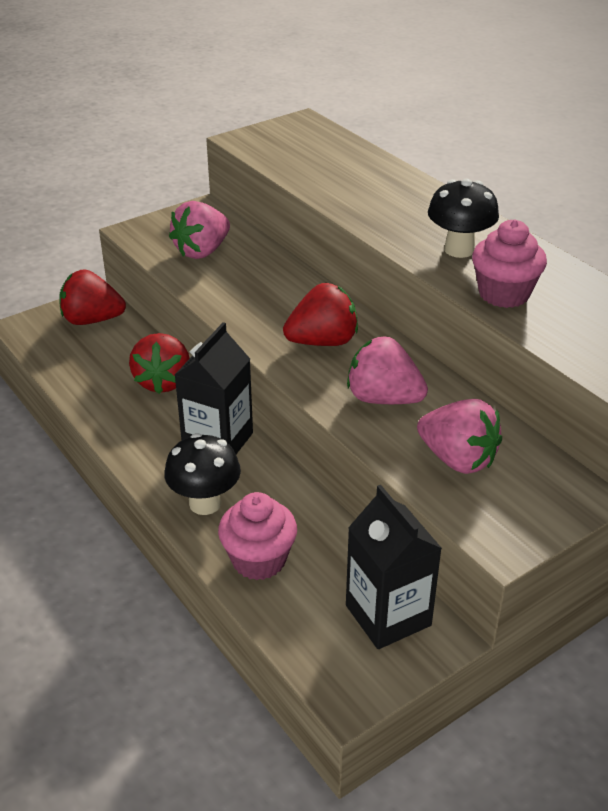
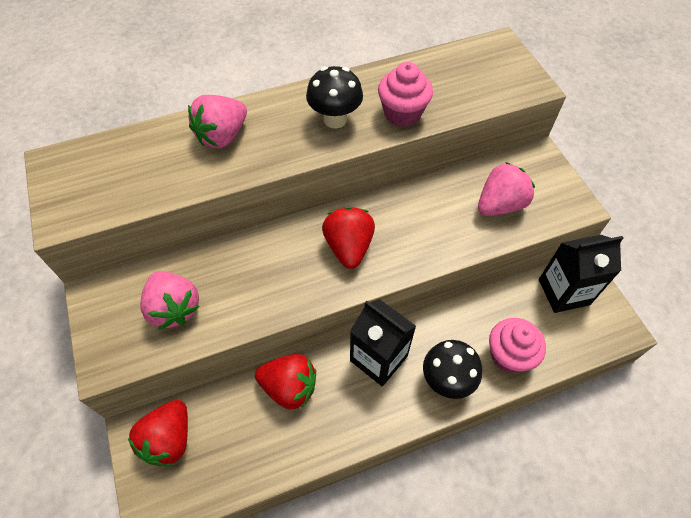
camera: 75 degrees left, 20 degrees up
pink strawberry [347,336,428,404] -> pink strawberry moved to [188,95,247,148]

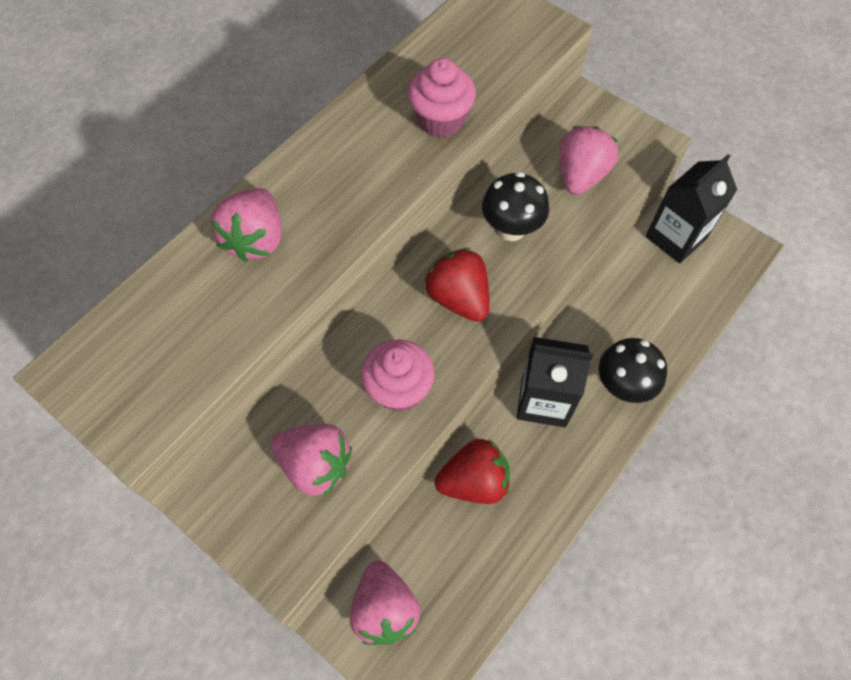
camera: 30 degrees left, 5 degrees up
red strawberry [128,400,188,466] -> pink strawberry [350,561,420,645]
black mushroom [306,66,363,129] -> black mushroom moved to [482,172,549,241]
pink cupcake [489,318,546,373] -> pink cupcake moved to [361,339,435,412]

